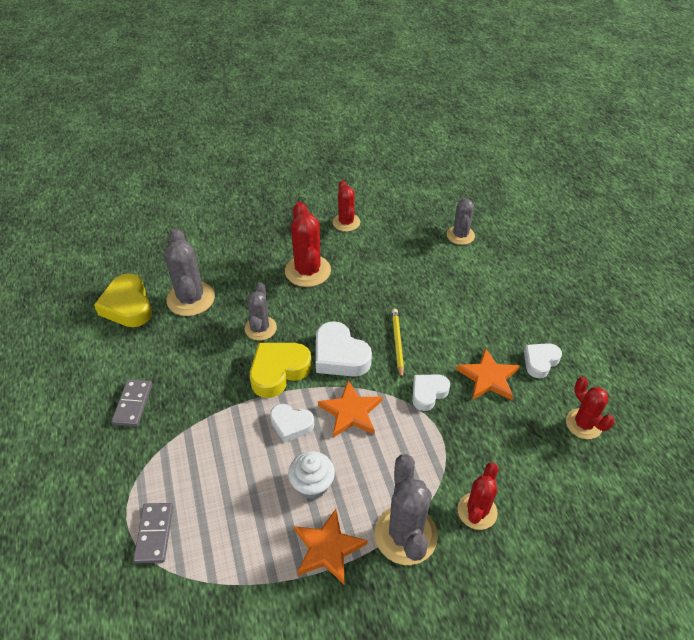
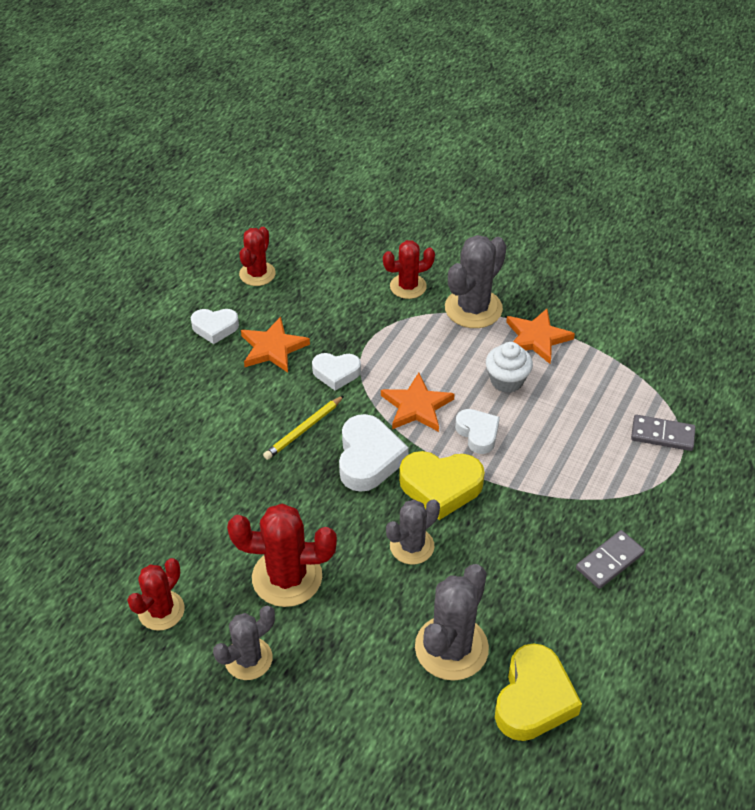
camera: 135 degrees left, 0 degrees up
grey domino [133,503,173,563] -> grey domino turned 60 degrees clockwise [631,415,695,451]
red cactus [285,202,331,287] -> red cactus turned 60 degrees clockwise [227,503,337,607]
grey cactus [447,198,475,245] -> grey cactus moved to [213,606,275,680]

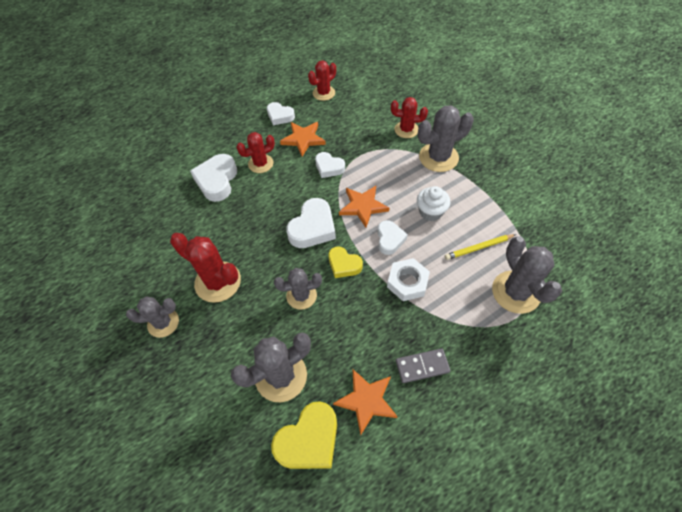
camera: 30 degrees right, 10 degrees up
red cactus [127,558,185,631] -> red cactus moved to [236,132,275,173]
yellow pencil [263,396,344,460] -> yellow pencil moved to [445,234,516,260]
yellow heart [399,451,485,520] -> yellow heart [328,246,363,278], size x0.63
orange star [506,309,575,364] -> orange star moved to [333,369,398,435]
grey domino [631,415,695,451] -> grey cactus [492,236,562,314]
none -> white heart [190,154,237,202]
none -> white nut [387,258,430,301]

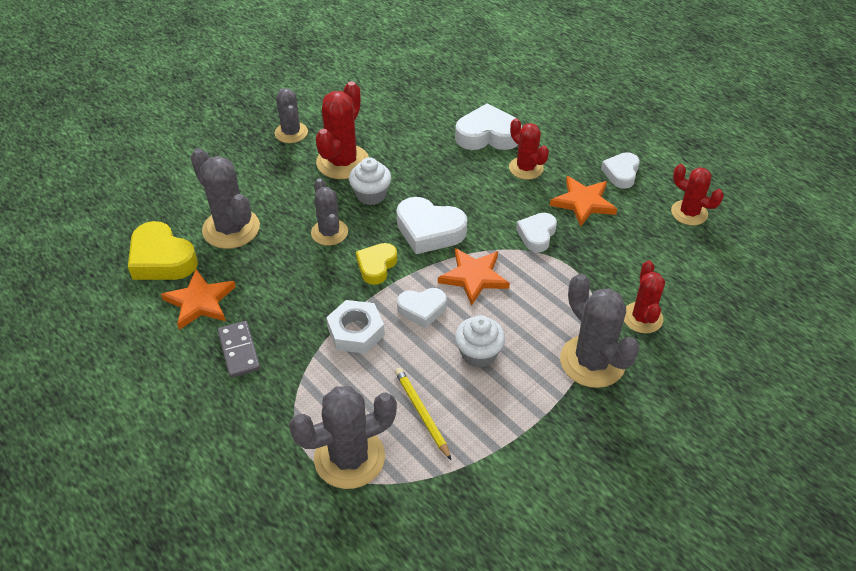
camera: 80 degrees right, 10 degrees down
none -> white cupcake [349,157,391,205]

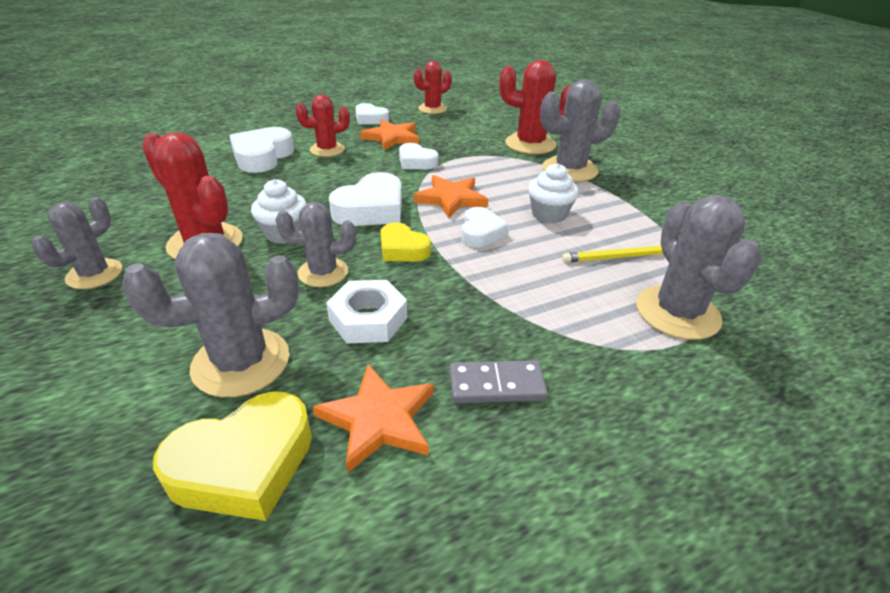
camera: 75 degrees left, 10 degrees down
grey cactus [275,88,308,143] -> grey cactus turned 60 degrees counterclockwise [32,197,122,289]
white nut [326,300,385,354] -> white nut moved to [326,280,407,344]
red cactus [624,261,665,333] -> red cactus [499,60,572,154], size x1.55

